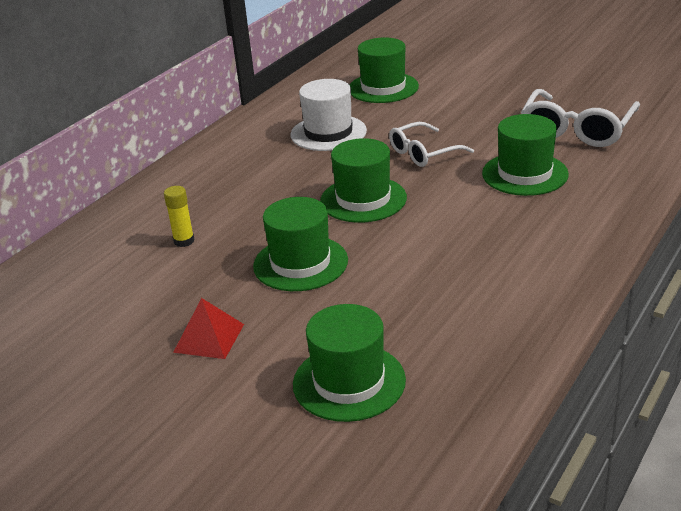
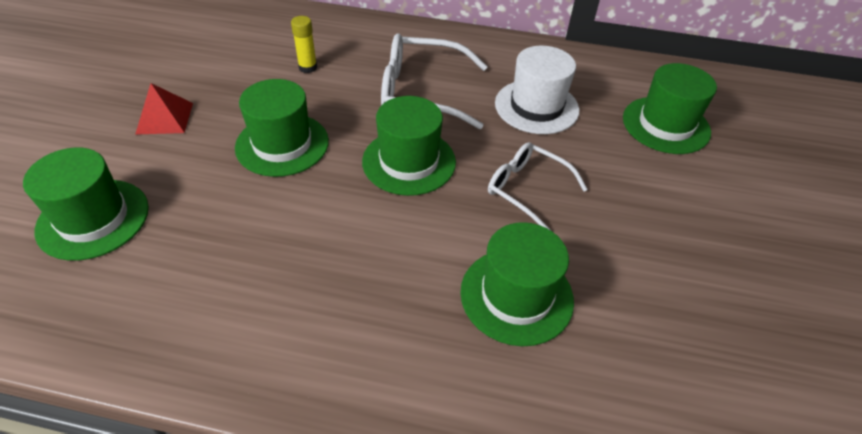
camera: 65 degrees right, 15 degrees up
white glasses [521,89,640,147] -> white glasses moved to [381,33,488,129]

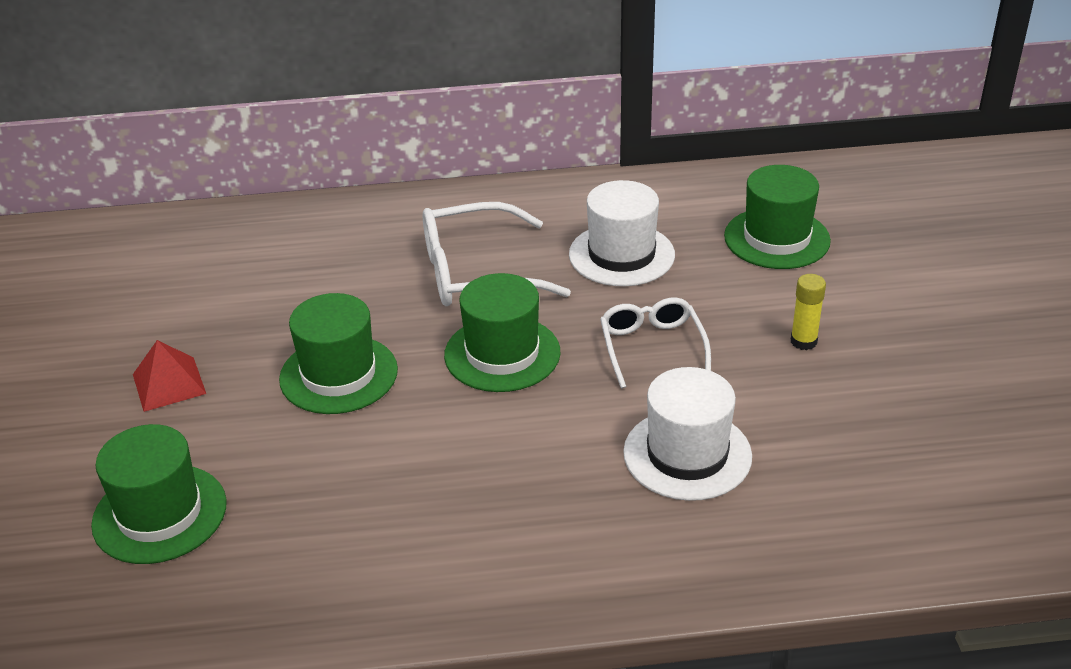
camera: 15 degrees left, 10 degrees down
yellow glue stick [291,16,317,73] -> yellow glue stick moved to [791,274,826,350]
green hat [460,222,574,346] -> white hat [623,367,752,501]
white glasses [488,142,588,230] -> white glasses turned 60 degrees clockwise [600,298,711,388]

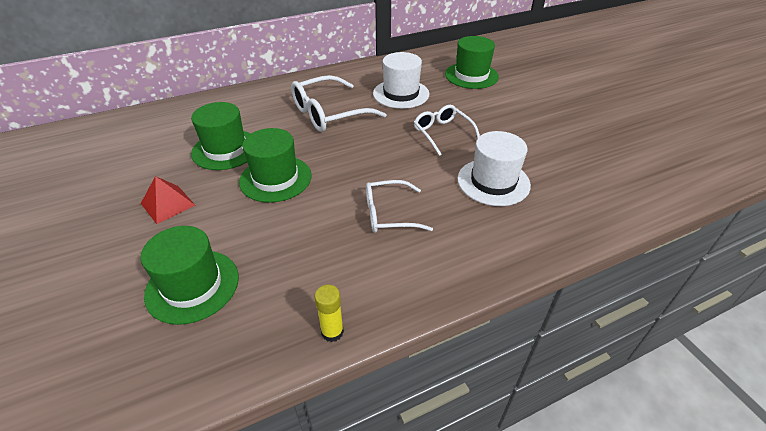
camera: 20 degrees left, 5 degrees up
green hat [444,273,561,392] -> green hat moved to [191,102,251,170]
yellow glue stick [791,274,826,350] -> yellow glue stick moved to [314,285,344,342]
none -> white glasses [366,180,433,233]

